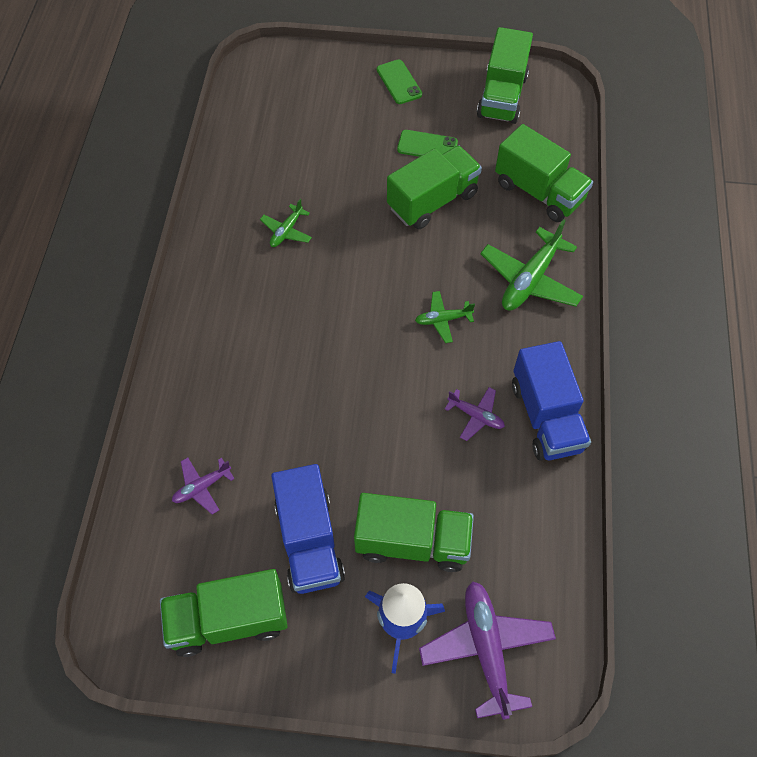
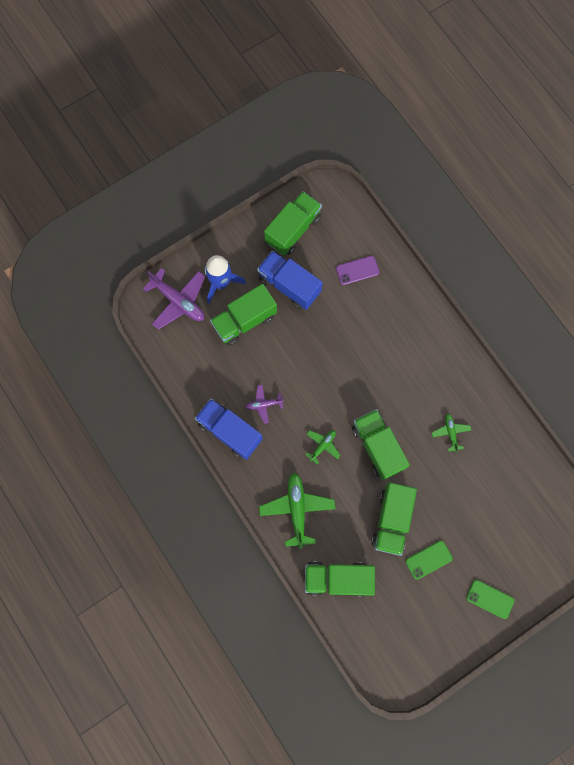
camera: 140 degrees right, 15 degrees up
purple plane [172,457,235,514] -> purple phone [336,256,379,285]
green truck [477,27,533,124] -> green truck moved to [352,409,410,480]

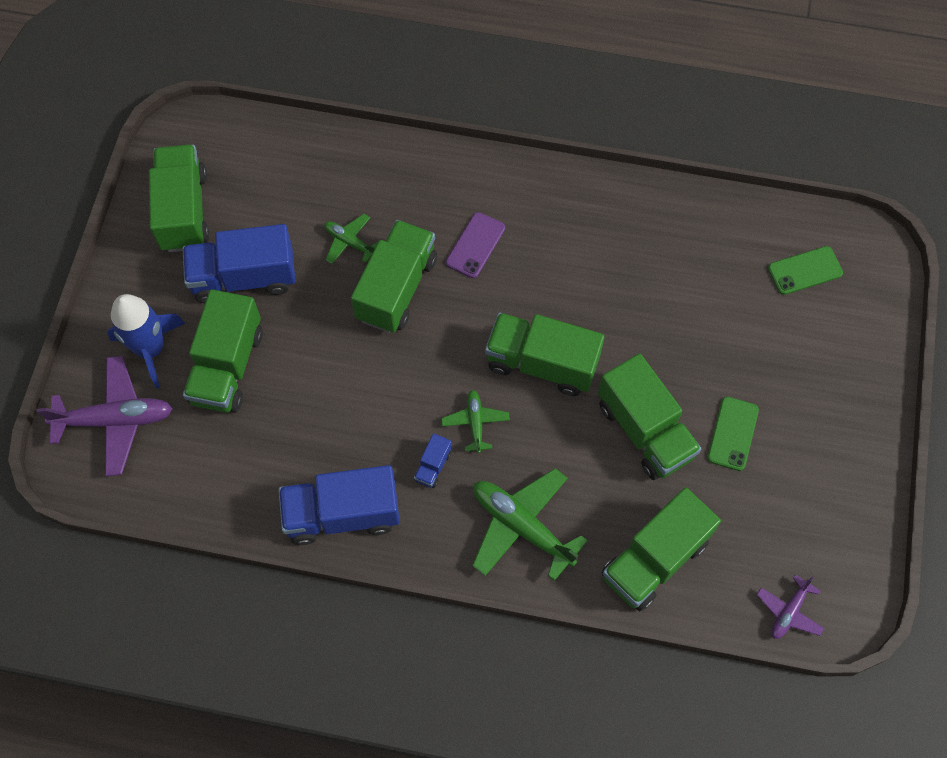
camera: 45 degrees left, 10 degrees down
purple plane [245,385,284,424] -> purple plane moved to [757,574,824,639]
purple phone [336,256,379,285] -> purple phone moved to [446,212,505,278]
green plane [432,414,471,452] -> green plane moved to [324,214,378,264]
green phone [466,580,514,619] -> green phone moved to [768,246,843,295]
none -> green truck [351,220,437,333]
none -> blue truck [414,433,452,488]

